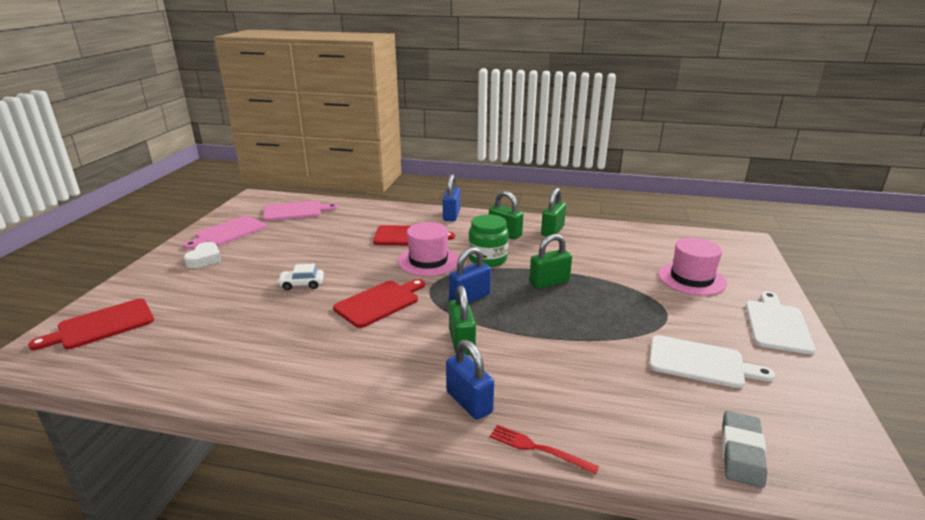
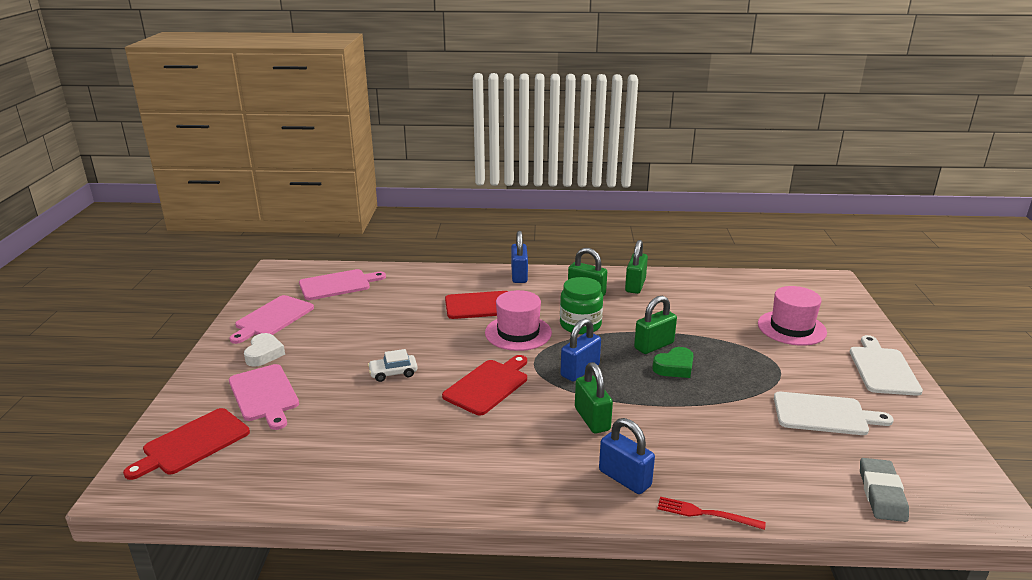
camera: 10 degrees left, 0 degrees up
none -> pink cutting board [229,364,299,430]
none -> green heart [652,347,694,378]

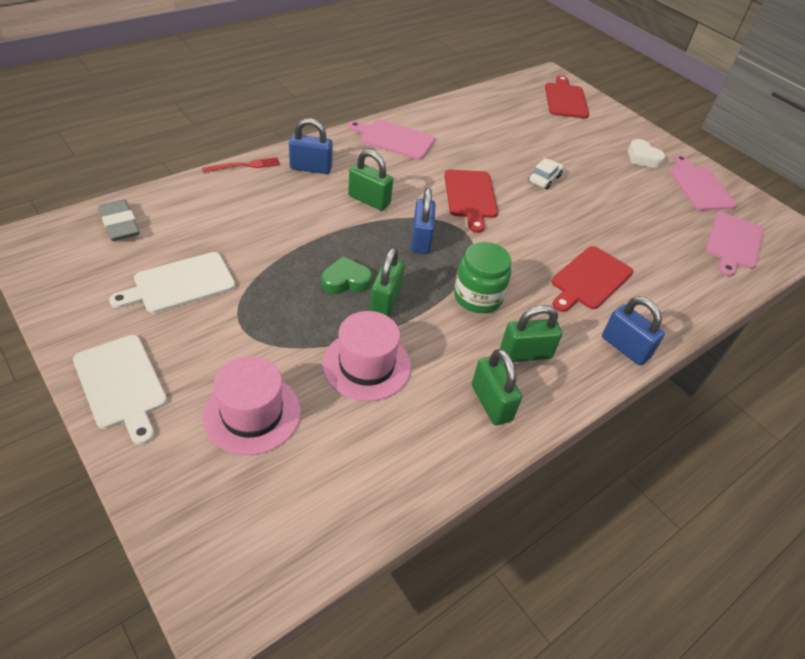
camera: 135 degrees right, 20 degrees up
pink cutting board [229,364,299,430] -> pink cutting board moved to [348,119,435,160]
pink hat [485,290,552,351] -> pink hat moved to [322,311,411,401]
green heart [652,347,694,378] -> green heart turned 60 degrees clockwise [322,256,372,294]

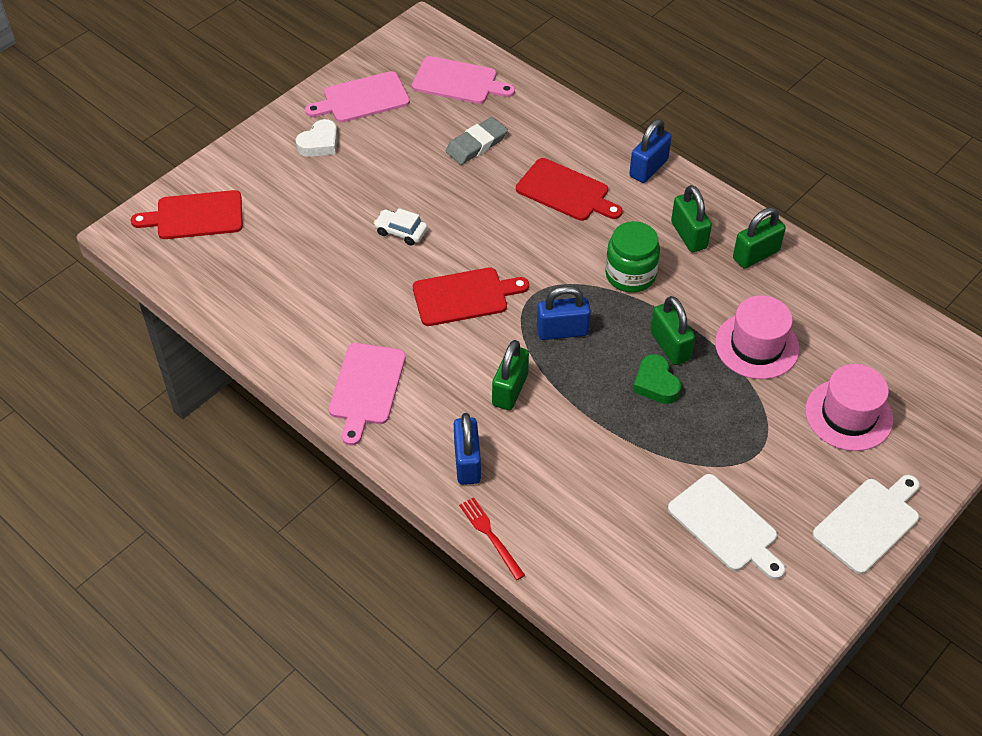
camera: 95 degrees left, 5 degrees up
grey eraser [98,199,140,241] -> grey eraser moved to [446,117,508,165]
green padlock [370,247,405,317] -> green padlock turned 60 degrees clockwise [651,296,695,365]

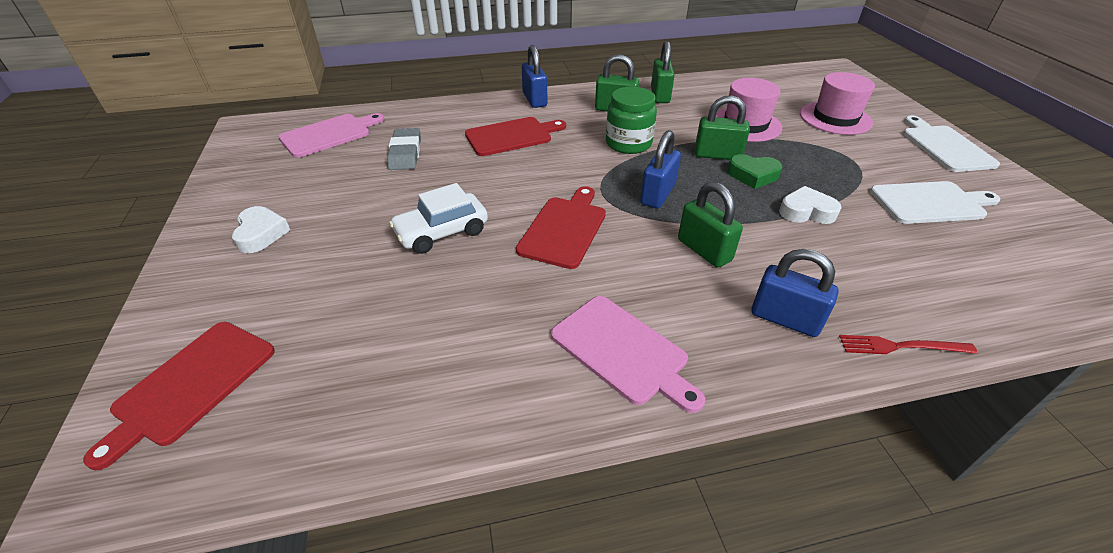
camera: 55 degrees left, 10 degrees down
pink cutting board [305,71,410,123] -> none
white car [374,208,428,246] -> white car [389,183,488,254], size x1.52
none -> white heart [779,186,841,224]

